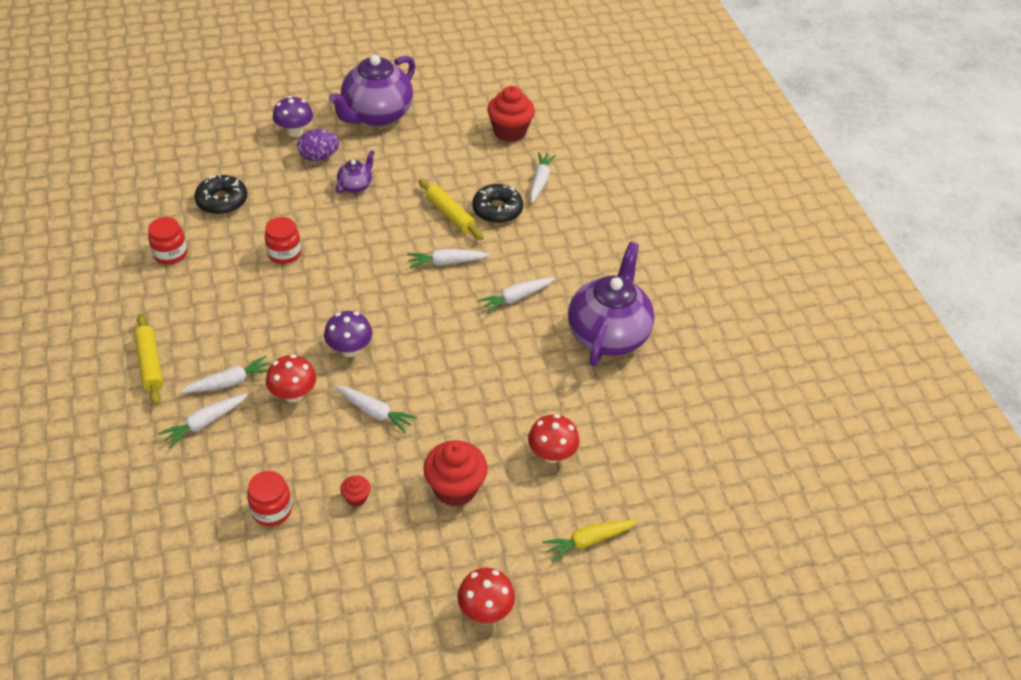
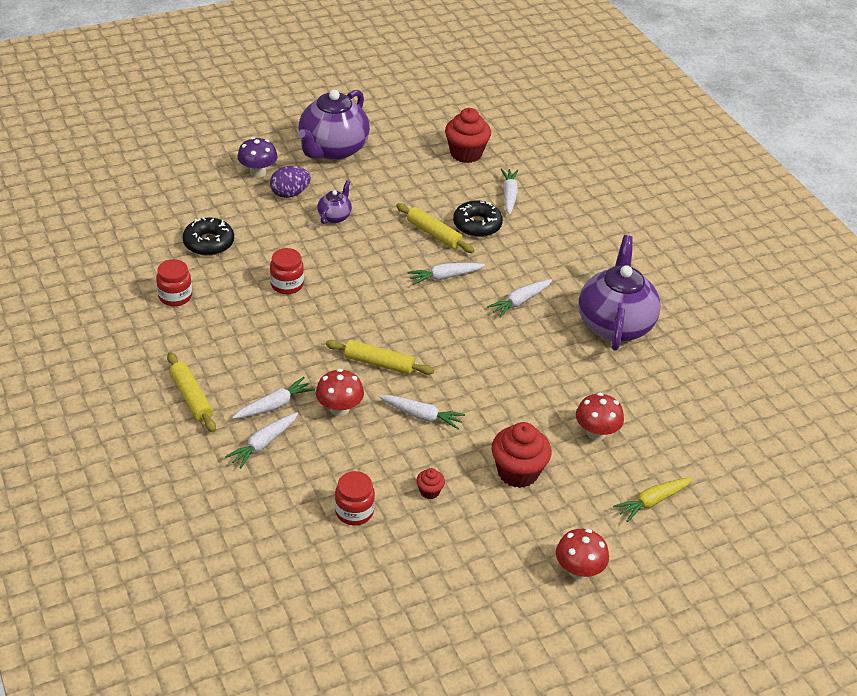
camera: 10 degrees left, 5 degrees down
purple mushroom [324,311,372,357] -> yellow rolling pin [326,340,434,375]

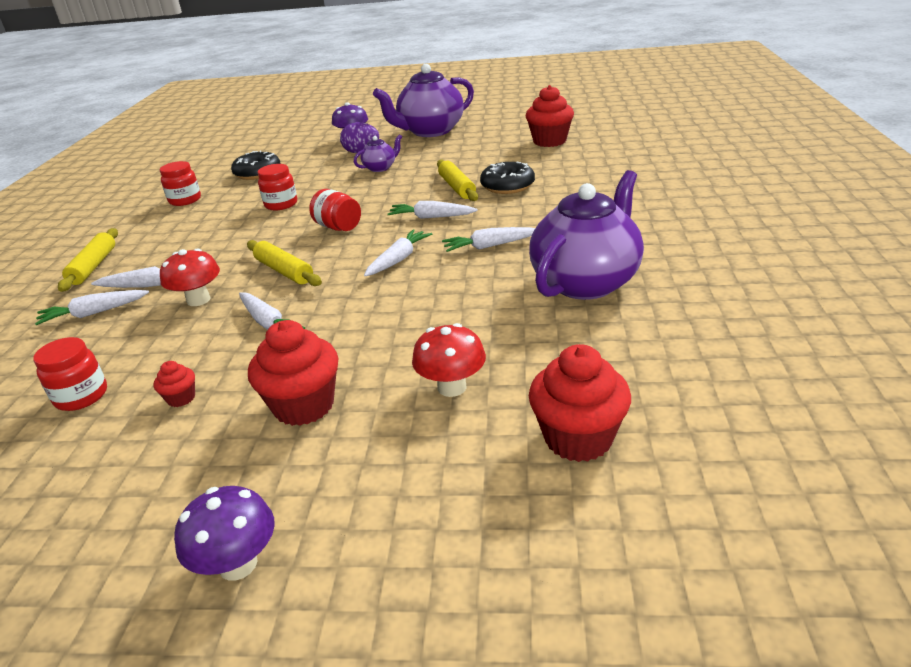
camera: 35 degrees right, 10 degrees down
white carrot [501,169,518,215] -> white carrot moved to [364,229,432,276]
red mushroom [556,529,609,580] -> purple mushroom [174,486,275,581]
yellow carrot [613,477,693,522] -> none
none -> red jar [309,189,361,231]
none -> red cupcake [529,344,631,462]

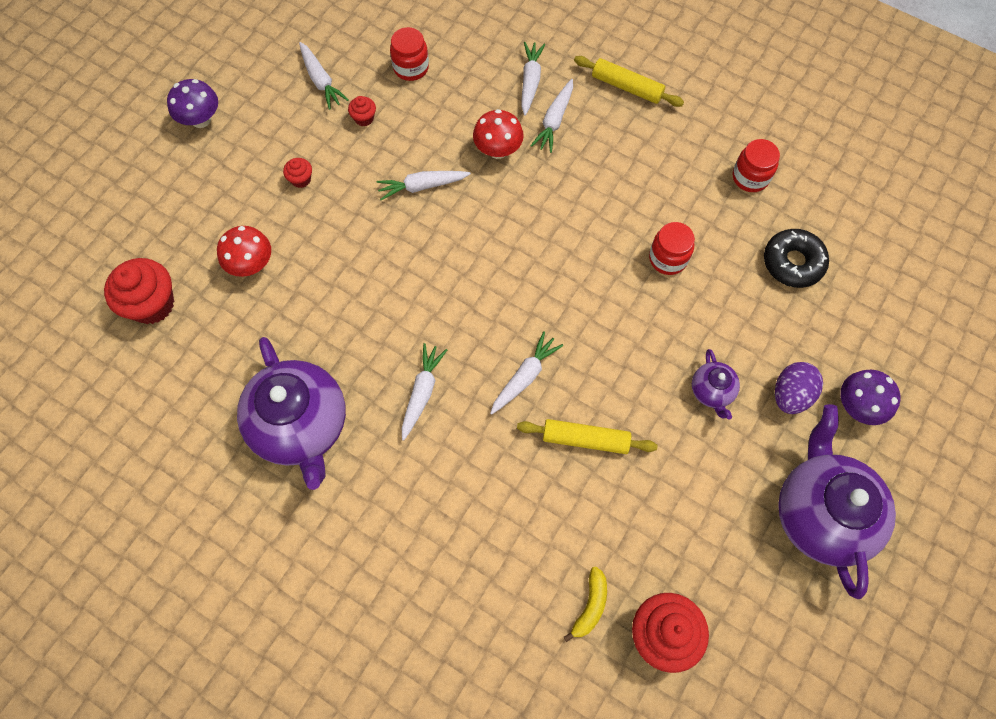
camera: 115 degrees right, 35 degrees up
yellow rolling pin [247,240,322,286] -> none
red cupcake [248,320,339,426] -> red cupcake [283,158,312,188], size x0.47
red jar [309,189,361,231] -> none
white carrot [364,229,432,276] -> white carrot moved to [299,42,349,110]
black donut [480,162,535,194] -> none
none -> yellow banana [564,566,607,642]

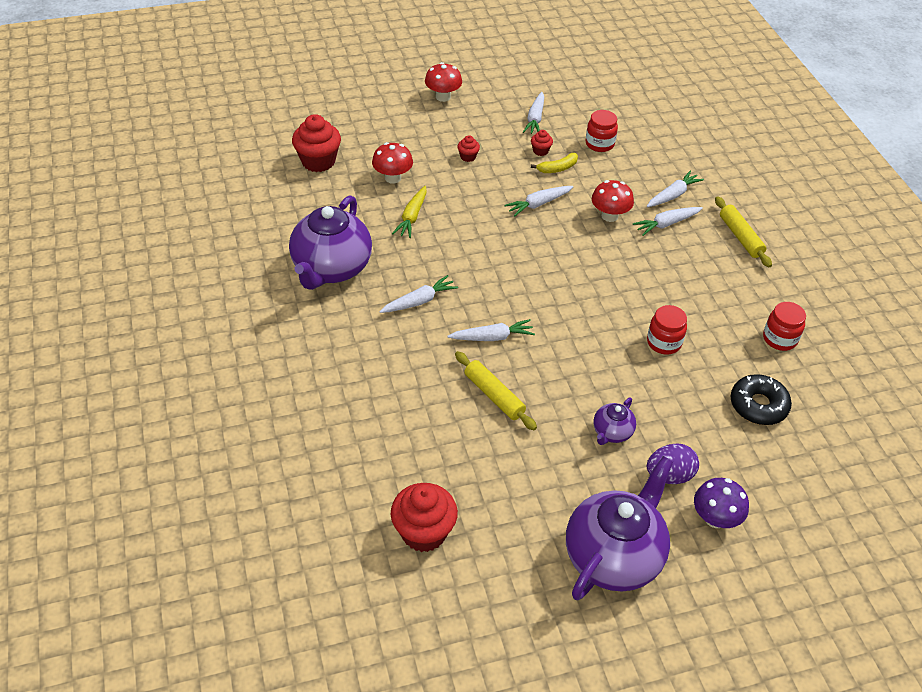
camera: 40 degrees right, 20 degrees down
purple mushroom [167,79,218,128] -> red mushroom [425,62,462,102]
white carrot [376,171,471,200] -> white carrot turned 60 degrees counterclockwise [505,186,574,217]
yellow banana [564,566,607,642] -> yellow banana moved to [531,153,578,173]
none -> yellow carrot [392,186,427,238]

